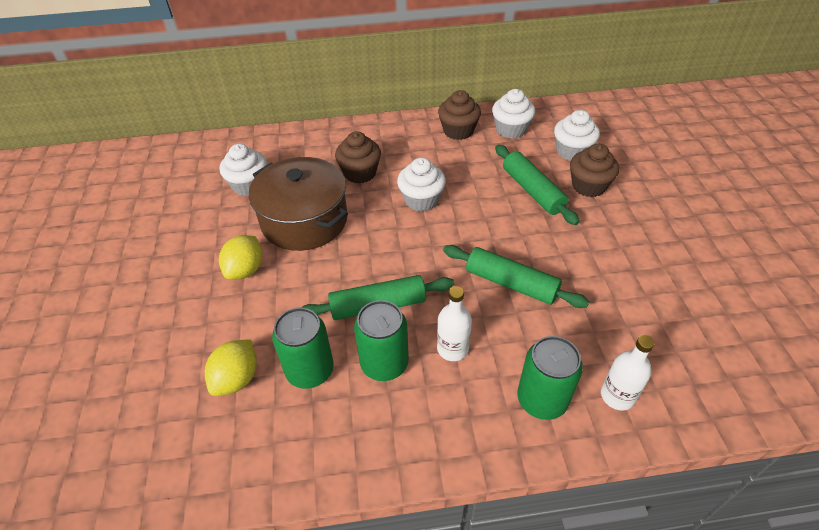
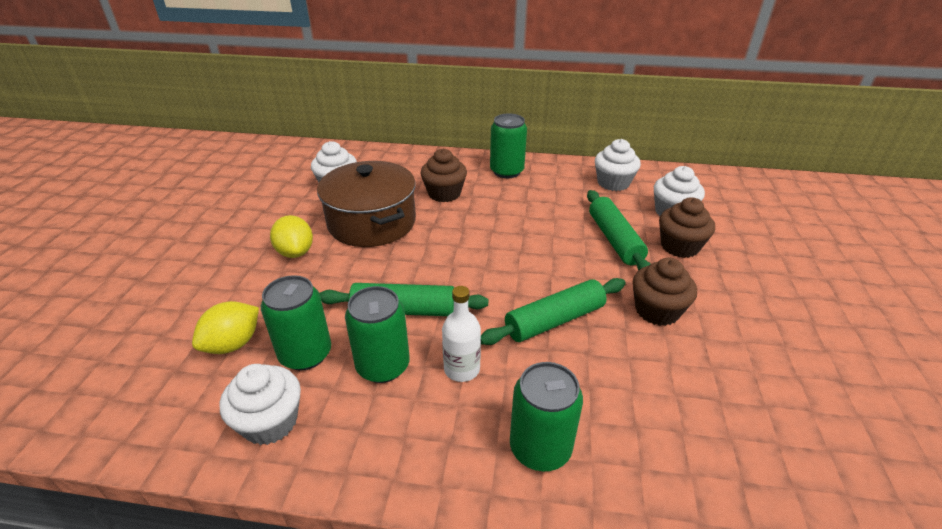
camera: 15 degrees right, 10 degrees down
yellow lemon [219,235,262,280] -> yellow lemon turned 60 degrees counterclockwise [270,215,313,258]
white cupcake [397,158,446,211] -> white cupcake moved to [220,364,301,445]
brown cupcake [438,90,481,140] -> brown cupcake moved to [633,258,697,326]
green rolling pin [443,245,589,308] -> green rolling pin turned 75 degrees counterclockwise [481,278,626,345]
white bottle [601,335,655,410] -> none
none -> green can [490,113,527,178]

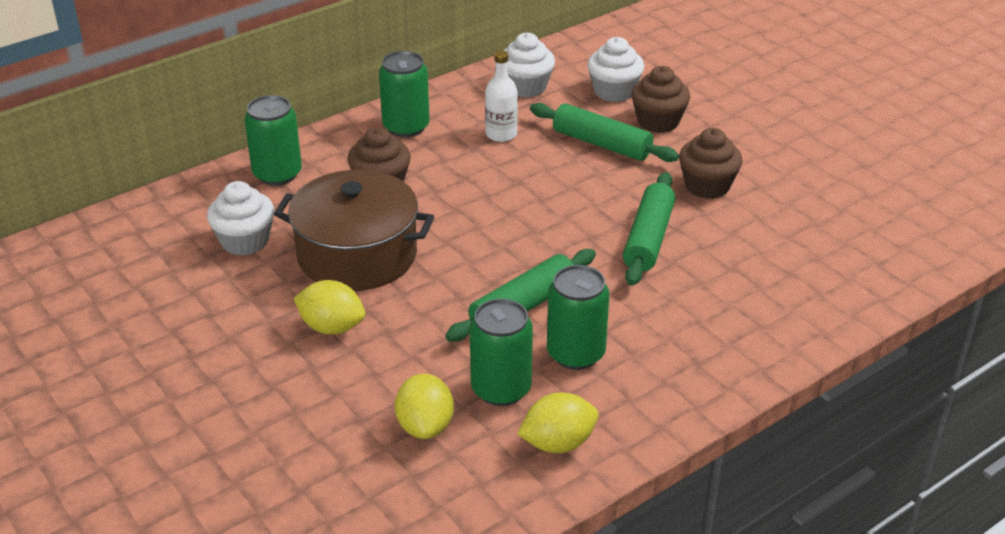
camera: 45 degrees left, 0 degrees up
white cupcake [220,364,301,445] -> yellow lemon [517,393,599,453]
white bottle [442,286,481,382] -> white bottle moved to [485,51,518,142]
green can [510,362,583,471] -> green can moved to [244,95,302,186]

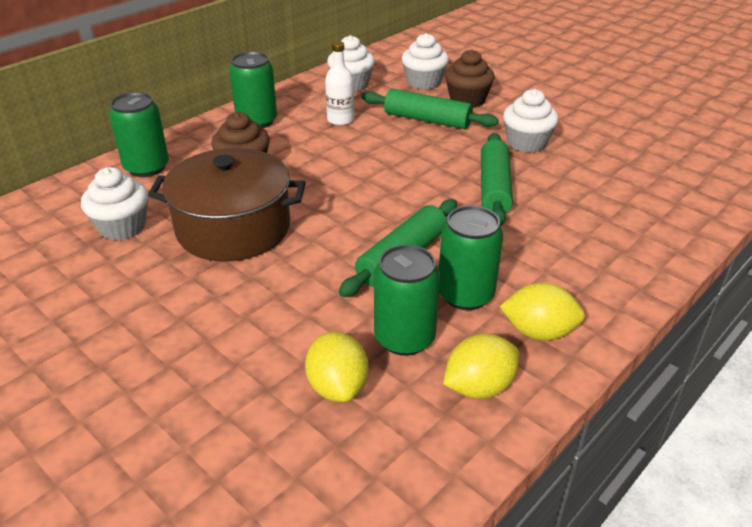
camera: 10 degrees left, 0 degrees up
yellow lemon [293,280,365,334] -> yellow lemon moved to [499,283,585,341]
brown cupcake [679,128,743,199] -> white cupcake [503,89,559,153]

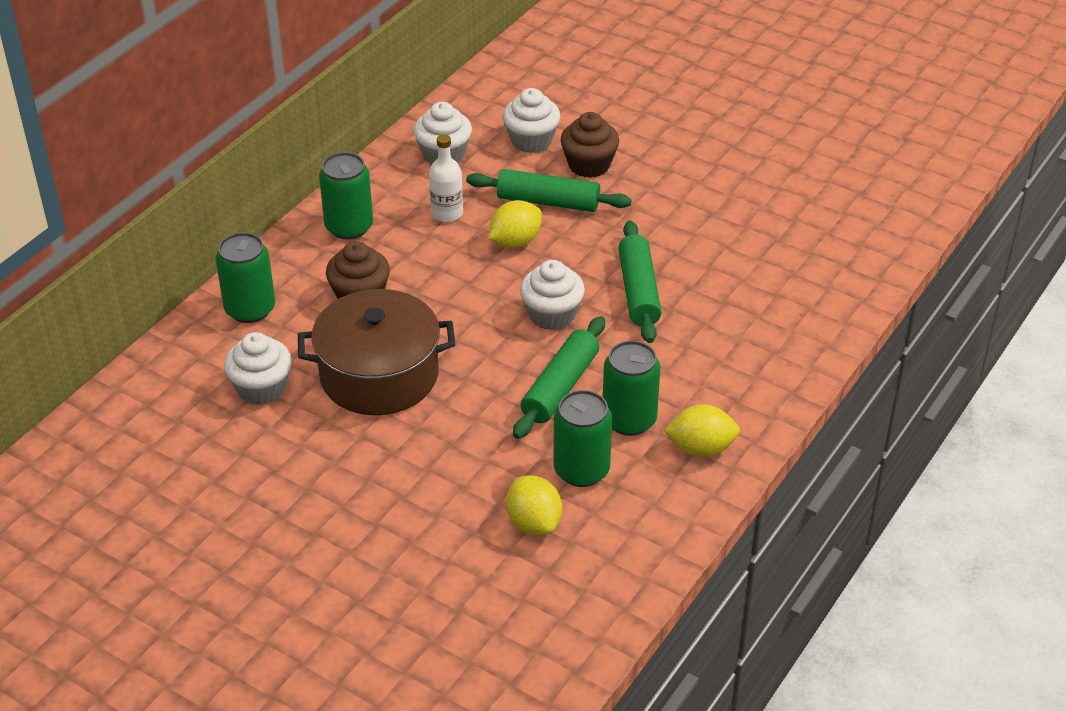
camera: 10 degrees left, 5 degrees up
yellow lemon [443,334,519,399] -> yellow lemon moved to [488,200,542,248]
white cupcake [503,89,559,153] -> white cupcake moved to [520,260,585,330]

